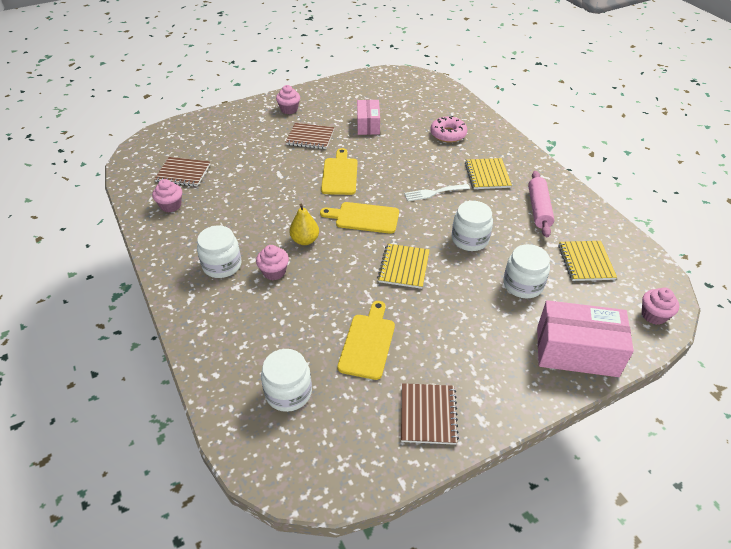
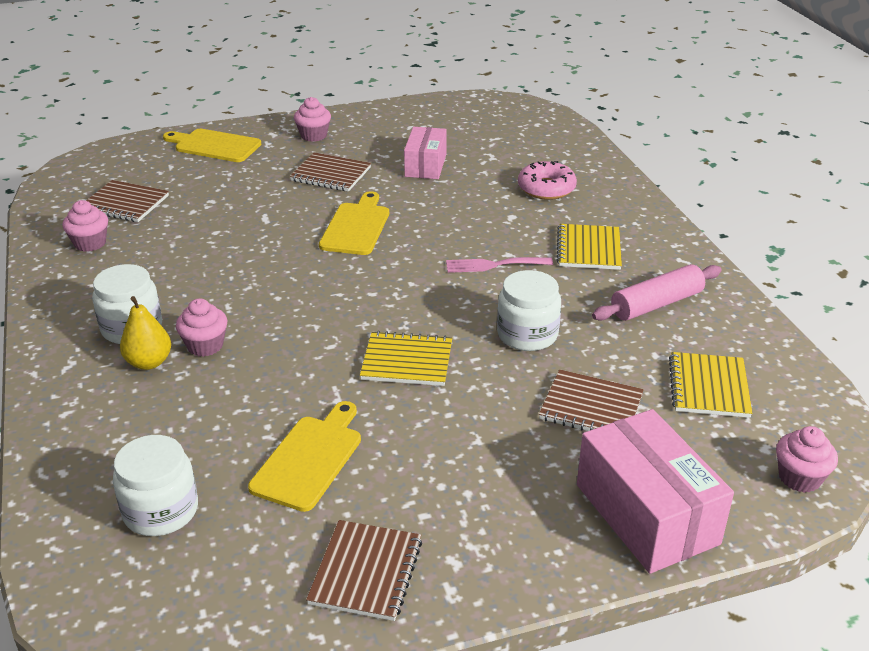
camera: 10 degrees right, 10 degrees down
yellow pear [289,204,319,245] -> yellow pear moved to [120,296,171,370]
yellow cutting board [320,202,399,234] -> yellow cutting board moved to [163,129,261,162]
yellow notebook [377,244,430,289] -> yellow notebook turned 75 degrees clockwise [360,331,452,386]
white fork [404,184,470,201] -> pink fork [446,257,553,273]
white jar [504,244,550,298] -> brown notebook [539,369,644,431]
pink rolling pin [528,171,554,237] -> pink rolling pin turned 45 degrees clockwise [592,264,722,321]
pink box [537,300,634,377] -> pink box turned 45 degrees clockwise [577,409,734,574]

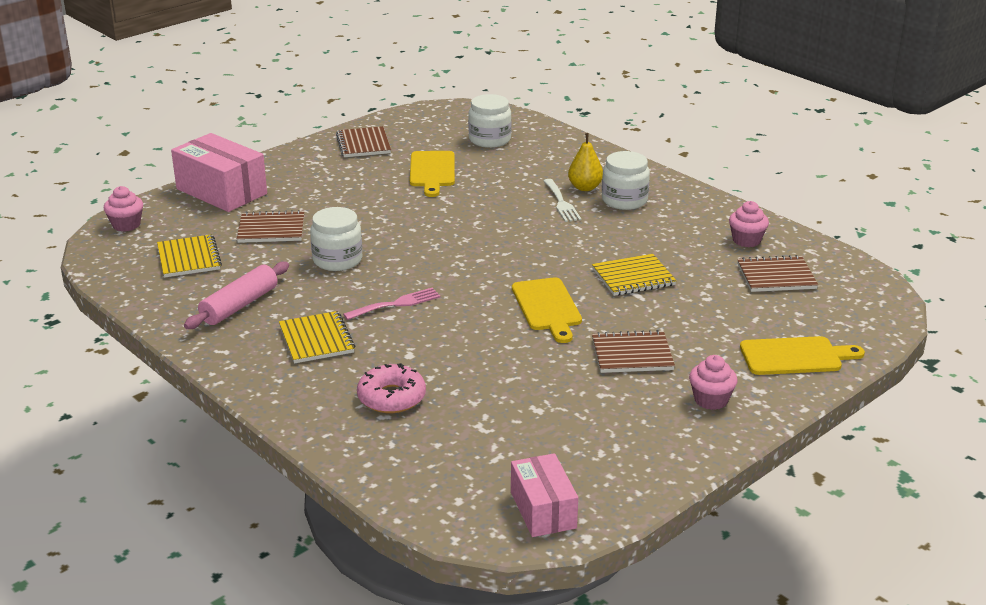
camera: 155 degrees right, 5 degrees down
pink cupcake [176,298,227,357] -> white fork [544,179,581,222]
yellow notebook [360,331,452,386] -> yellow notebook moved to [592,254,677,296]
pink box [404,127,447,179] -> pink box moved to [511,453,578,537]

